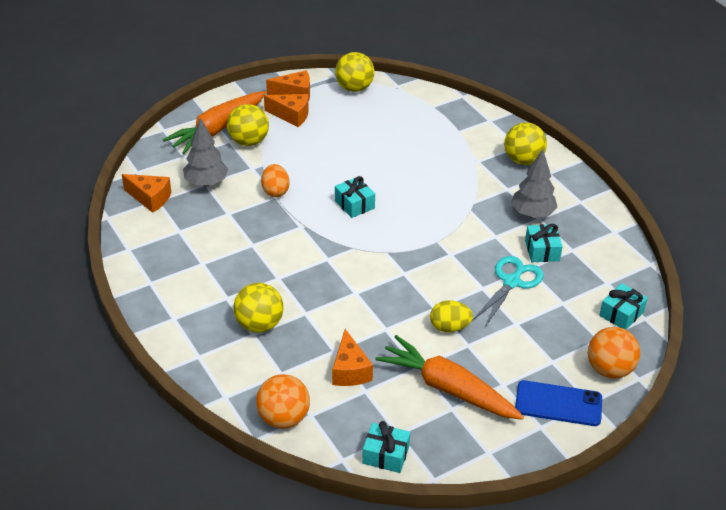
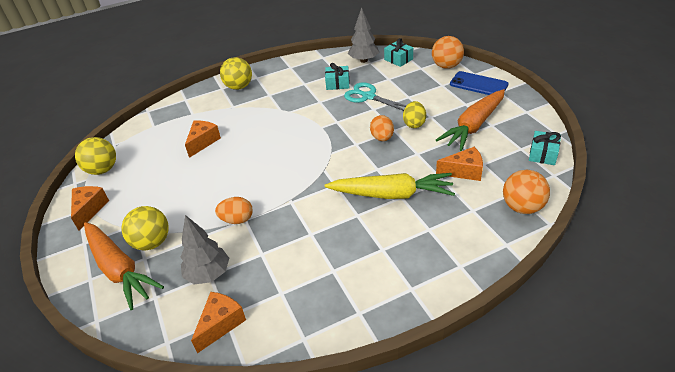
camera: 80 degrees left, 0 degrees up
yellow ball [233,283,284,333] -> none
orange cheese [264,94,308,127] -> orange cheese moved to [185,120,221,158]
turquoise gift [335,176,375,218] -> none
grey tree [511,149,558,218] -> grey tree moved to [348,7,379,63]
blue phone [515,380,602,426] -> blue phone turned 75 degrees counterclockwise [450,71,509,95]
none -> yellow carrot [325,173,455,199]
none -> orange egg [370,115,394,141]

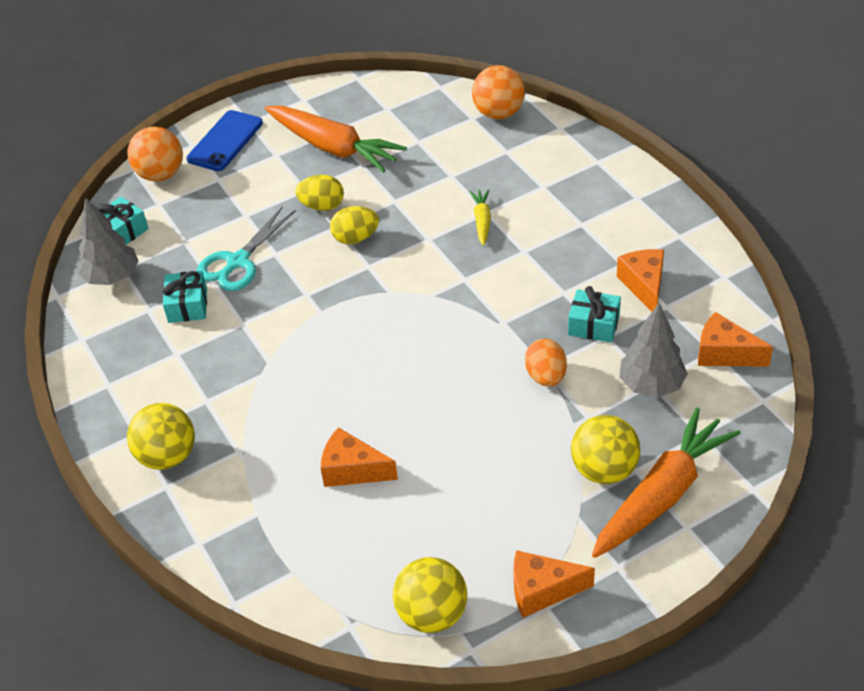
camera: 95 degrees left, 5 degrees up
yellow carrot [325,173,455,199] -> yellow carrot [469,189,491,246], size x0.46
orange egg [370,115,394,141] -> yellow egg [330,206,379,244]
orange cheese [436,147,483,181] -> orange cheese moved to [617,249,664,312]
turquoise gift [529,131,561,165] -> turquoise gift moved to [568,286,621,343]

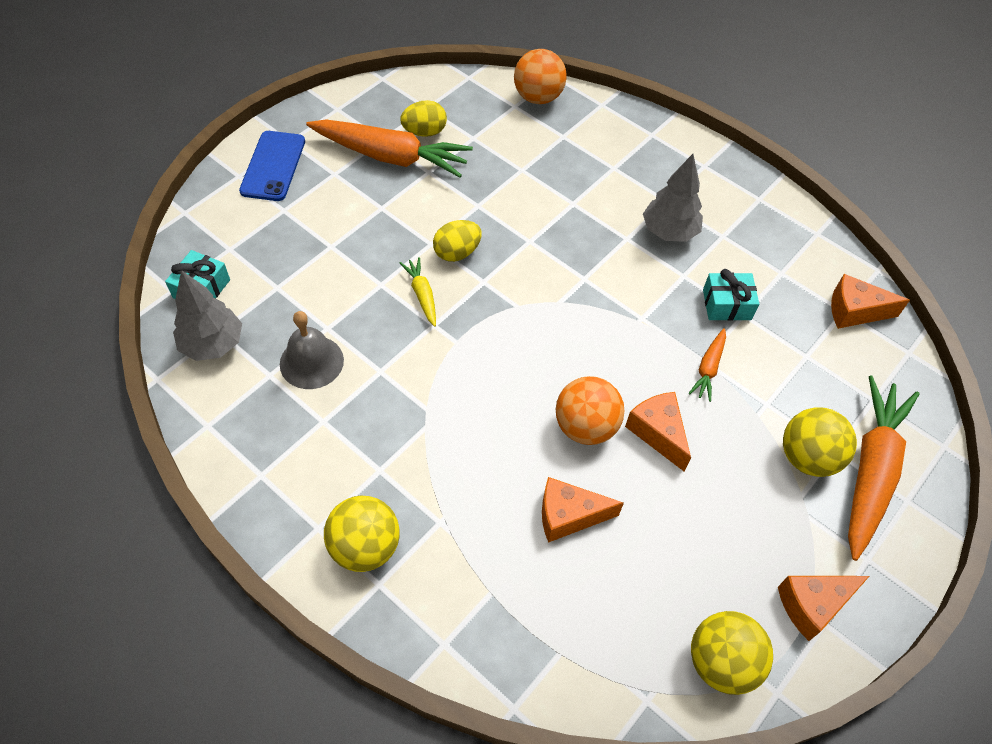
camera: 25 degrees left, 10 degrees up
orange ball [127,127,183,181] -> orange ball moved to [556,376,624,445]
turquoise gift [162,271,207,323] -> grey bell [280,311,344,389]
turquoise scissors [197,206,296,291] -> none
yellow egg [295,175,344,211] -> yellow egg moved to [400,100,447,137]
yellow carrot [469,189,491,246] -> yellow carrot moved to [400,257,436,327]
orange egg [525,339,567,387] -> orange carrot [689,328,726,402]
orange cheese [617,249,664,312] -> orange cheese moved to [625,392,691,471]
grey tree [619,303,688,398] -> grey tree moved to [643,154,703,242]

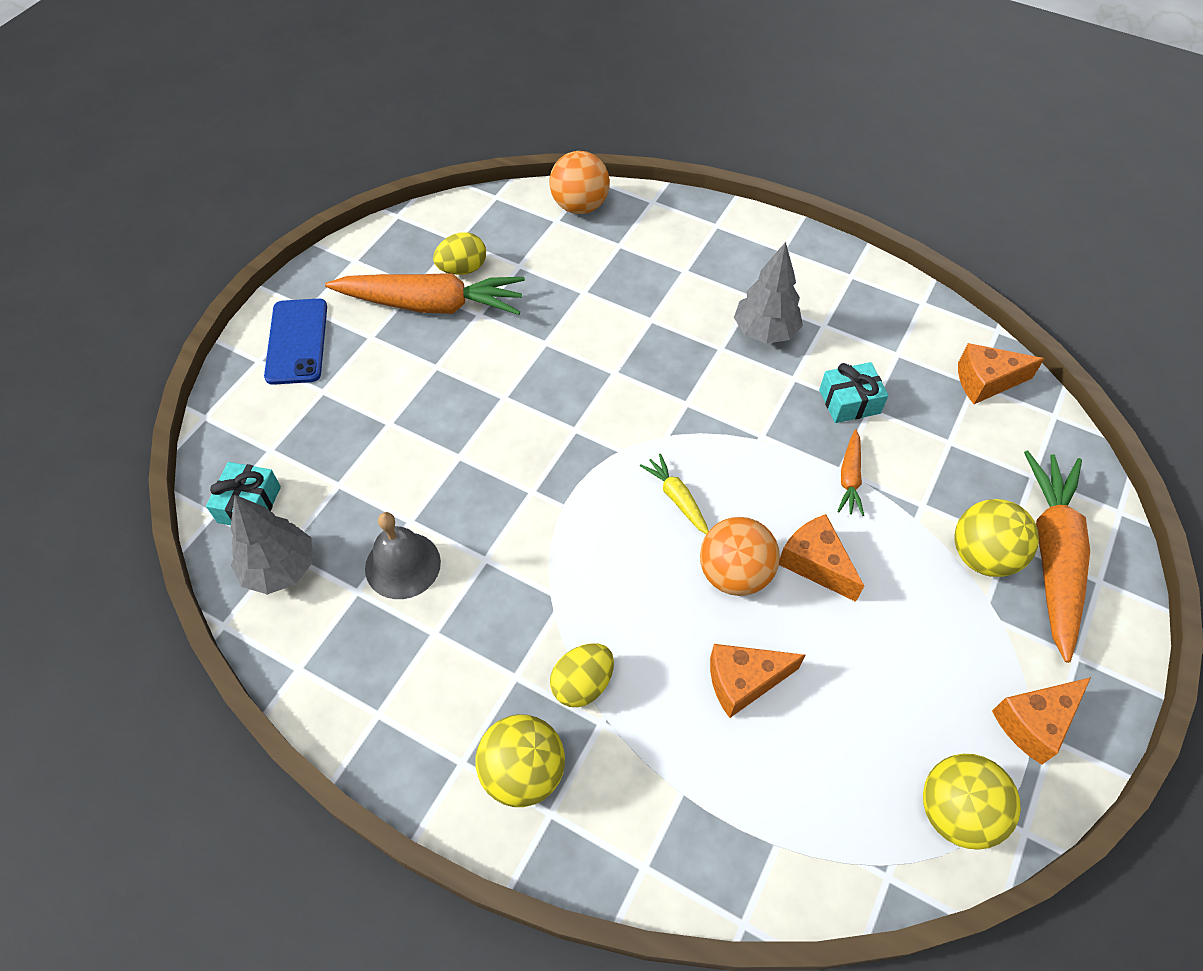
camera: 10 degrees left, 0 degrees up
yellow carrot [400,257,436,327] -> yellow carrot moved to [640,454,709,534]
yellow egg [433,220,482,262] -> yellow egg moved to [550,643,614,707]

